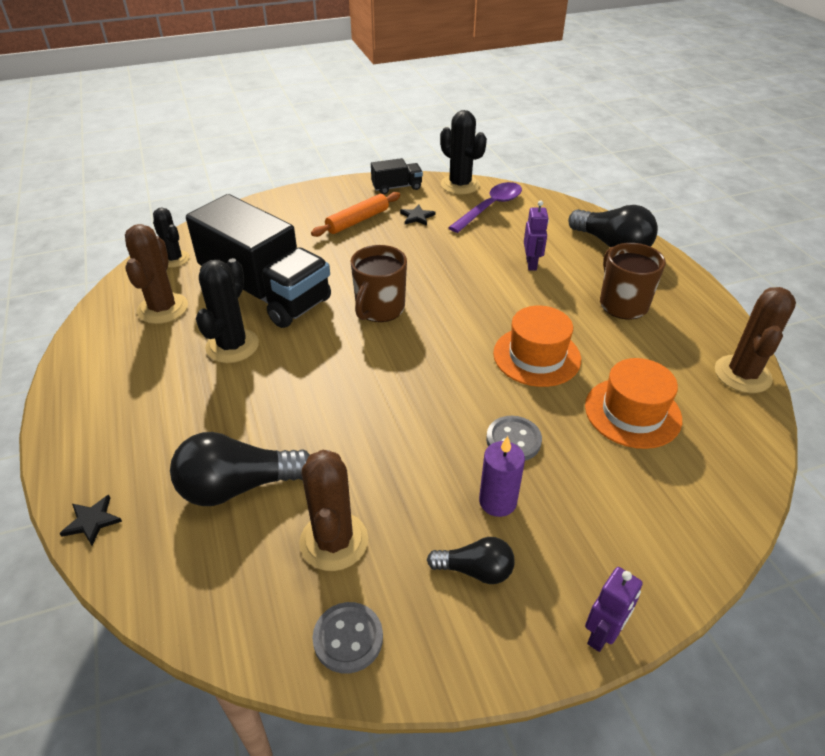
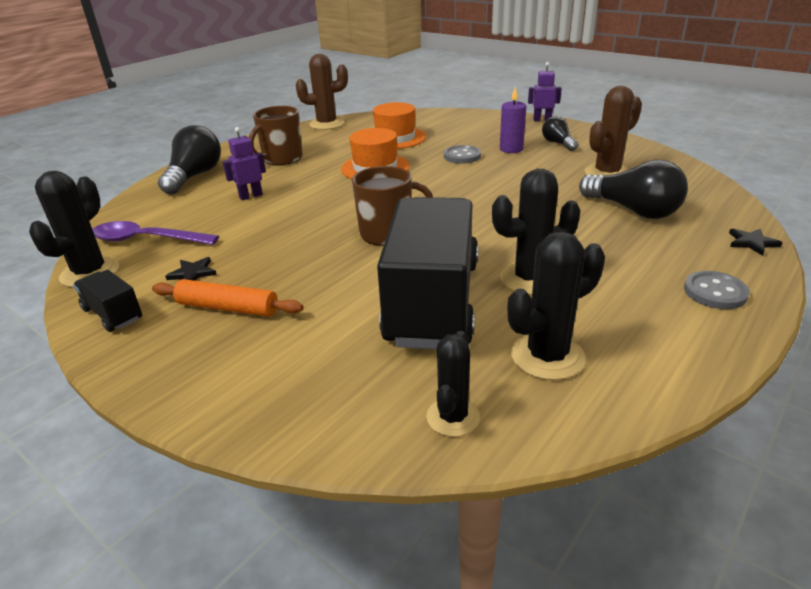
camera: 120 degrees left, 10 degrees down
brown cactus [125,224,188,324] -> black cactus [507,231,605,380]
grey button [313,602,383,674] -> grey button moved to [684,271,750,309]

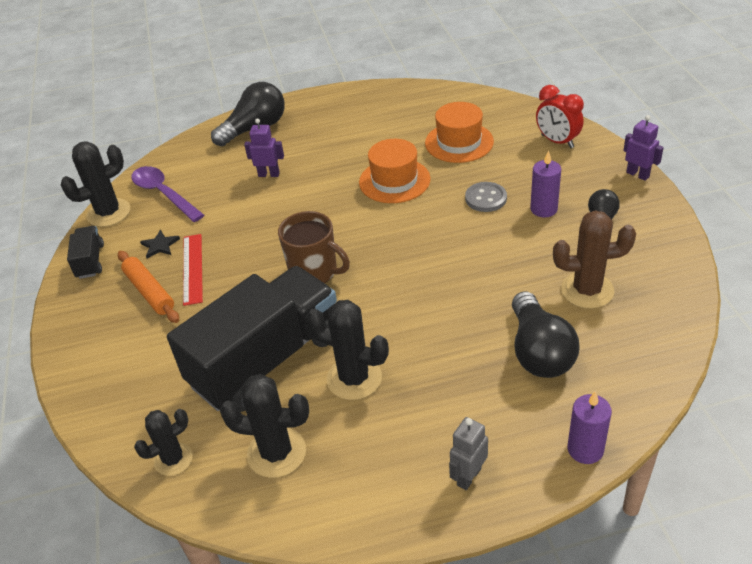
camera: 40 degrees right, 10 degrees up
brown mug [249,106,303,165] -> none
brown cactus [296,54,348,130] -> none
grey button [684,271,750,309] -> grey robot [449,417,488,490]
black star [729,229,783,256] -> purple candle [567,391,612,464]
none -> red ruler [183,234,203,306]
none -> red clock [536,85,584,148]

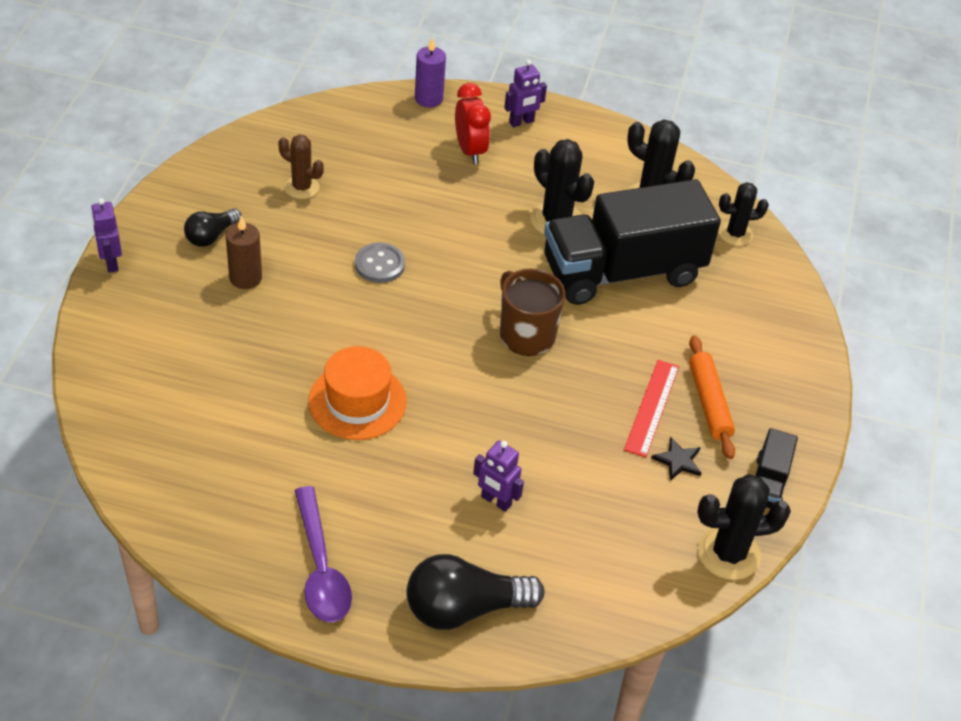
camera: 160 degrees left, 5 degrees up
purple spoon [131,166,204,222] -> purple spoon moved to [294,486,352,622]
orange hat [425,102,494,163] -> none
grey robot [449,417,488,490] -> purple robot [504,60,547,127]
grey button [465,182,507,212] -> grey button moved to [355,242,405,283]
black light bulb [512,292,579,378] -> none
purple candle [530,150,561,217] -> brown candle [226,216,262,289]
red clock [536,85,584,148] -> red clock moved to [455,83,491,164]
brown cactus [553,210,636,309] -> brown cactus [278,135,324,199], size x0.66

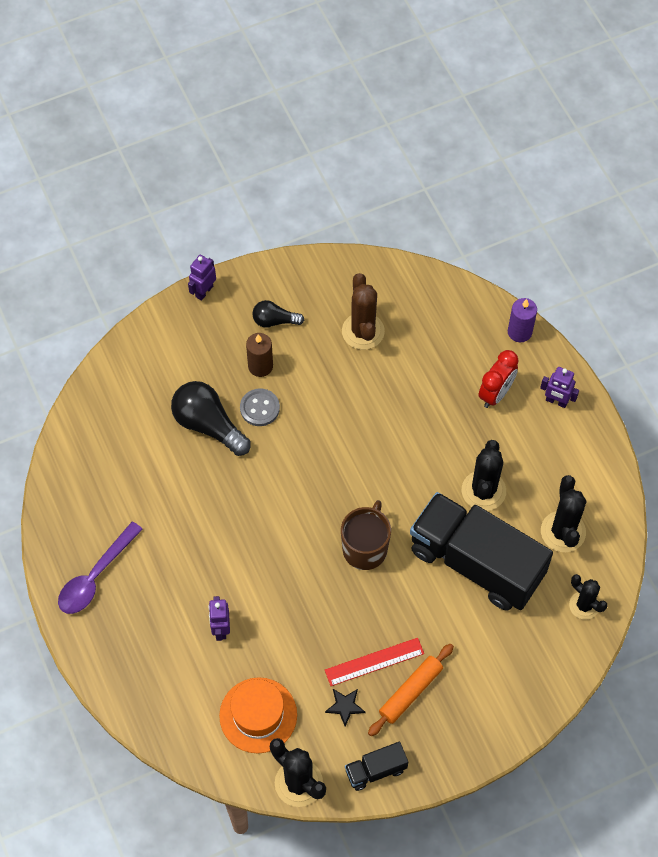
camera: 55 degrees right, 15 degrees up
brown cactus [278,135,324,199] -> brown cactus [342,273,385,350], size x1.52
orange hat [308,346,407,440] -> orange hat moved to [219,677,297,753]
grey button [355,242,405,283] -> grey button moved to [240,389,280,426]
black light bulb [407,554,545,630] -> black light bulb moved to [171,381,251,456]

